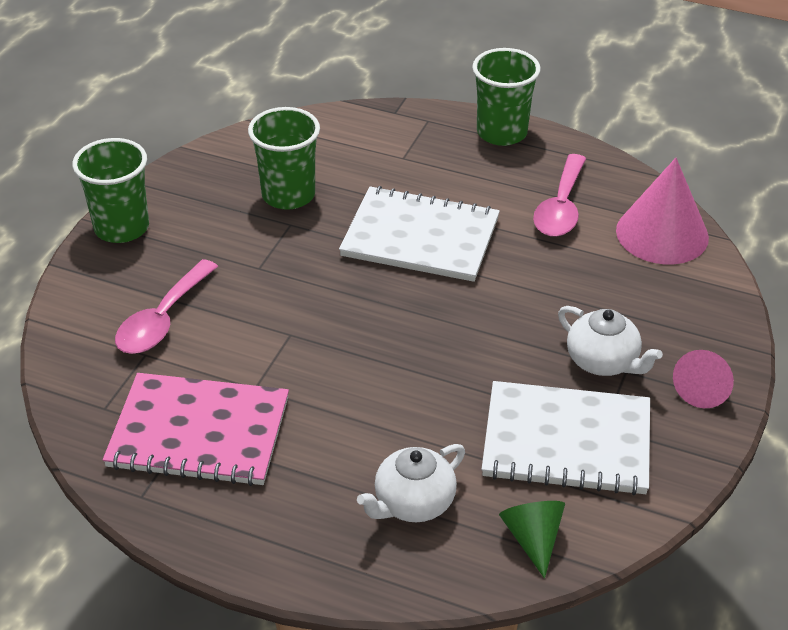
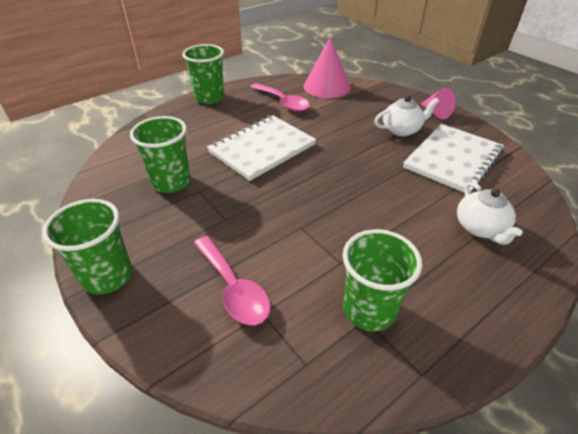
camera: 60 degrees left, 0 degrees up
pink notebook [103,373,289,486] -> green cup [343,229,422,332]
green cone [499,501,565,578] -> none

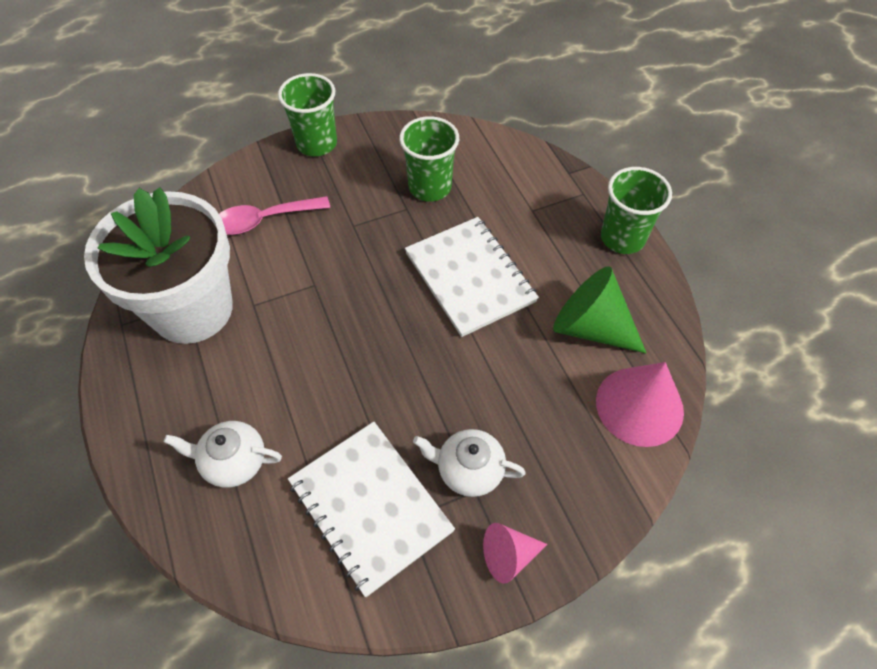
camera: 105 degrees right, 15 degrees up
pink spoon [251,83,310,112] -> green cone [553,266,646,353]
green cup [343,229,422,332] -> white flower pot [84,187,233,344]
white teapot [374,96,439,136] -> white teapot turned 105 degrees clockwise [413,429,526,497]

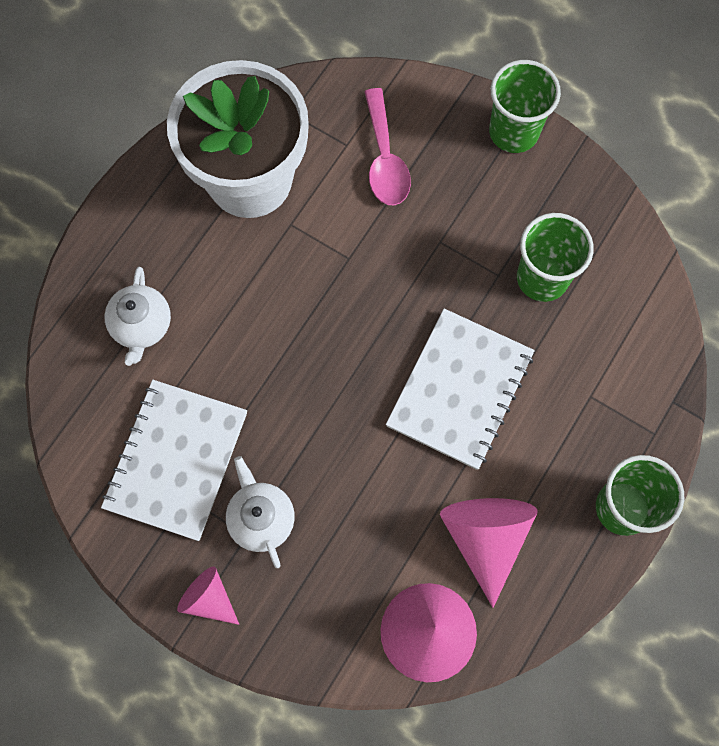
camera: 55 degrees right, 15 degrees up
white teapot [164,421,282,487] -> white teapot turned 150 degrees counterclockwise [104,267,171,366]
pink spoon [219,196,330,235] -> pink spoon turned 135 degrees counterclockwise [364,88,411,205]
green cone [553,266,646,353] -> pink cone [440,498,538,608]

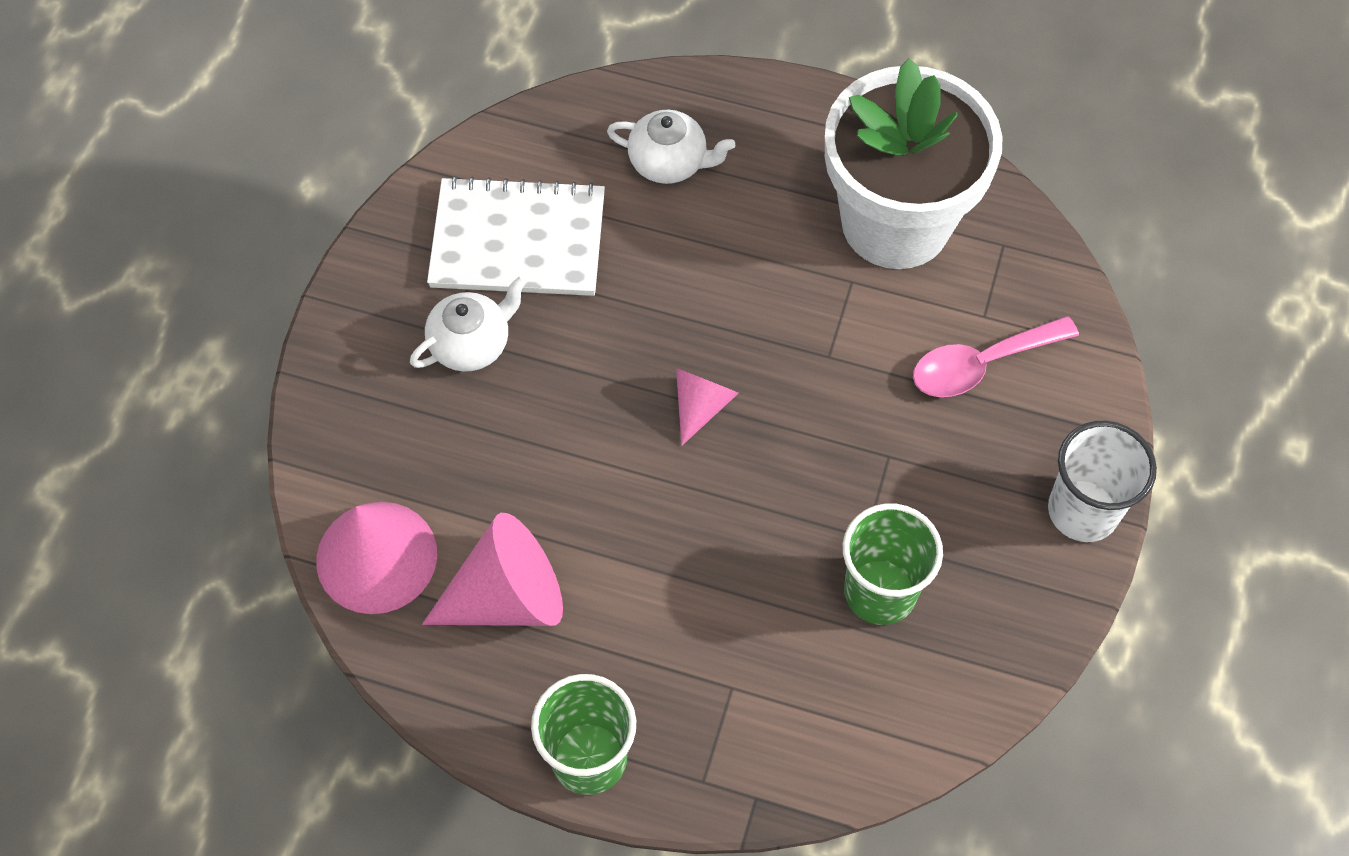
camera: 75 degrees right, 10 degrees down
white teapot [104,267,171,366] -> white teapot turned 150 degrees counterclockwise [607,110,736,184]
pink cone [177,567,239,625] -> pink cone moved to [676,368,739,446]
white notebook [386,309,535,470] -> none
green cup [489,60,561,153] -> white cup [1048,421,1157,542]

